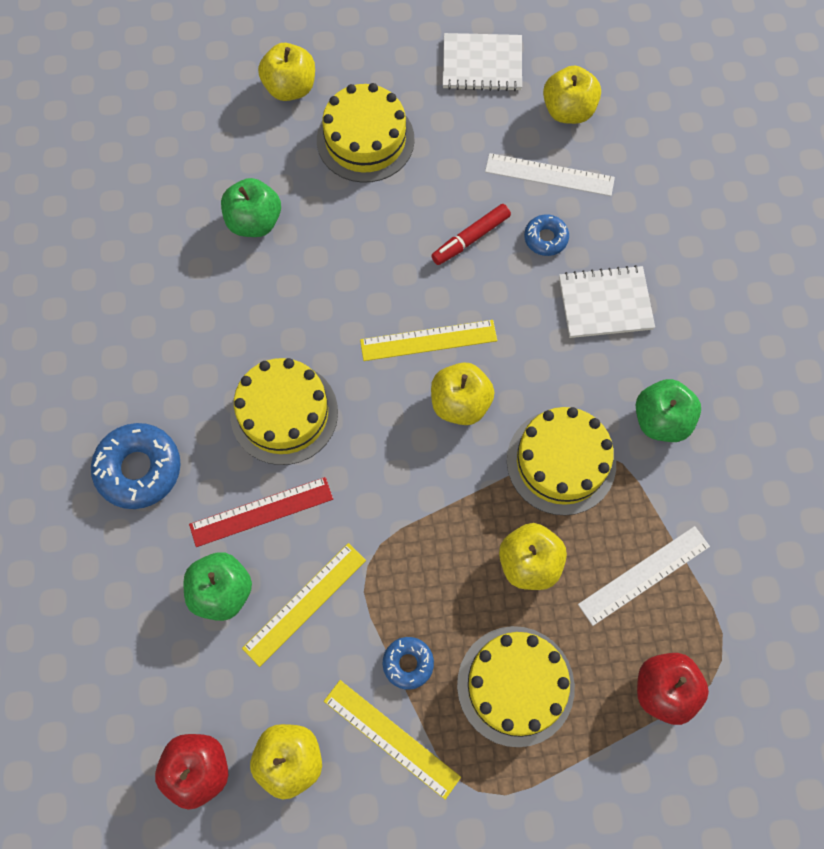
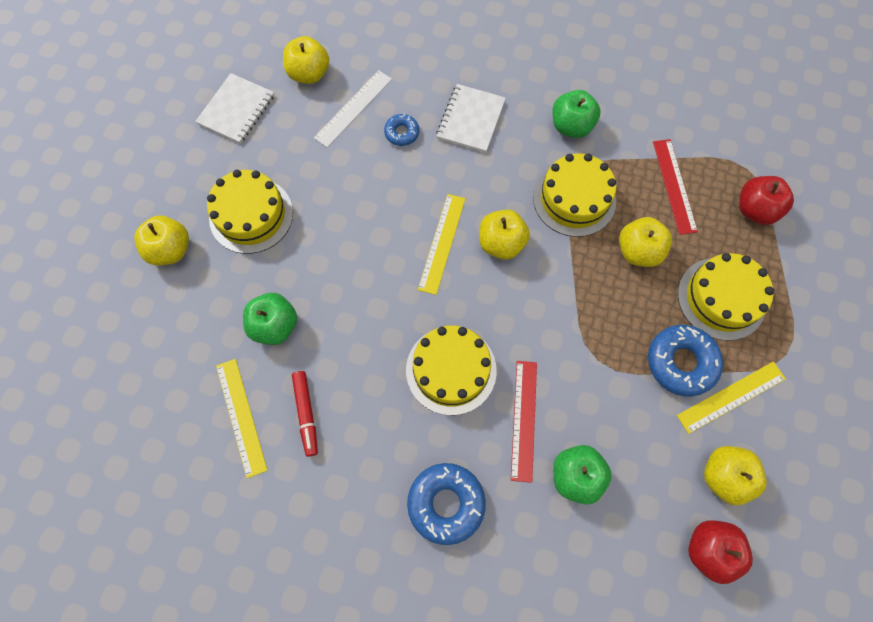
camera: 65 degrees left, 0 degrees up
yellow ruler [242,543,366,667] -> yellow ruler moved to [216,359,268,478]
blue donut [383,637,434,690] -> blue donut [648,325,723,396], size x1.81
red marker [431,204,511,265] -> red marker moved to [292,371,318,457]
white ruler [578,526,710,626] -> red ruler [653,139,698,235]

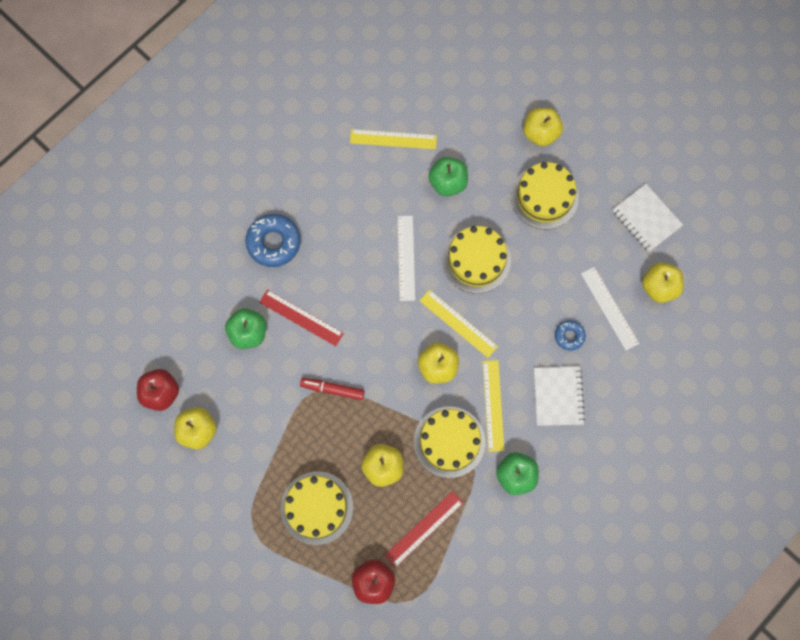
camera: 115 degrees right, 5 degrees up
red marker [292,371,318,457] -> red marker moved to [300,378,365,400]
yellow cake [406,325,497,415] -> yellow cake moved to [442,226,511,294]
white notebook [436,84,506,153] -> white notebook turned 45 degrees clockwise [534,367,585,426]
blue donut [648,325,723,396] -> none
red ruler [653,139,698,235] -> red ruler turned 60 degrees counterclockwise [384,491,464,568]
yellow ruler [677,362,786,434] -> yellow ruler moved to [483,360,505,452]
none -> white ruler [398,216,415,301]

